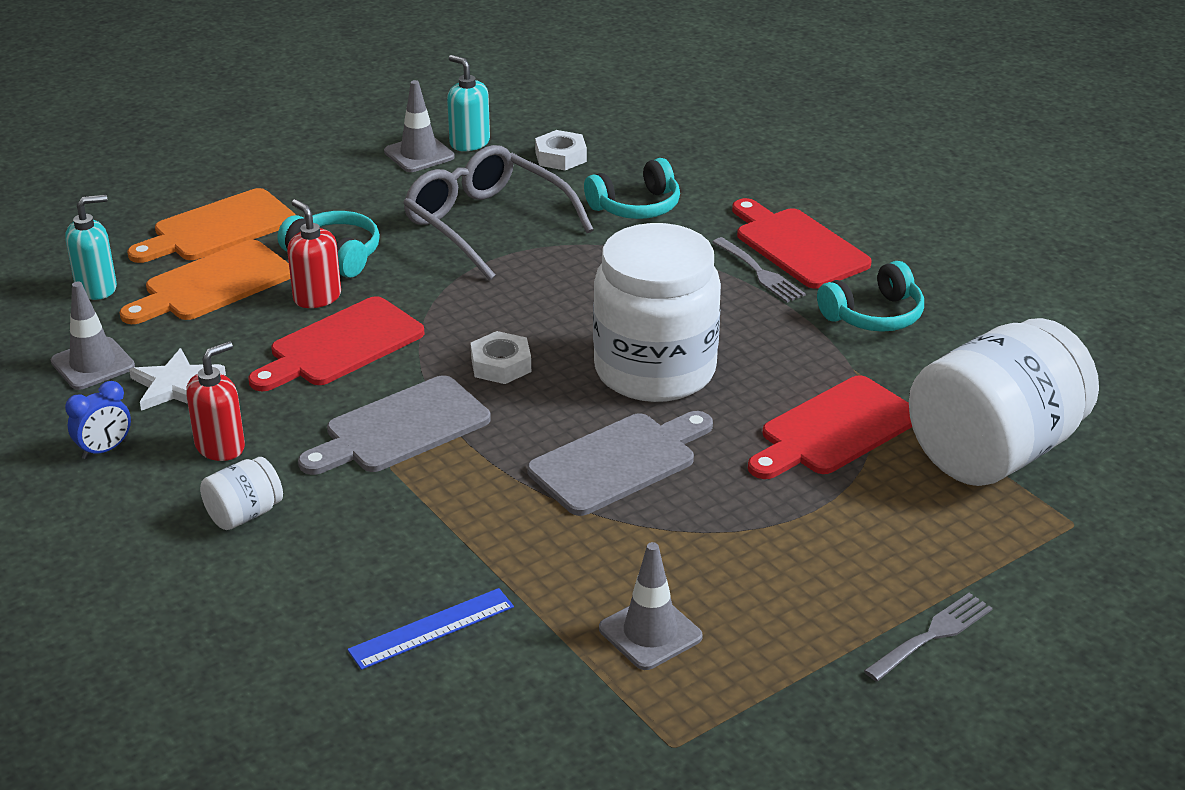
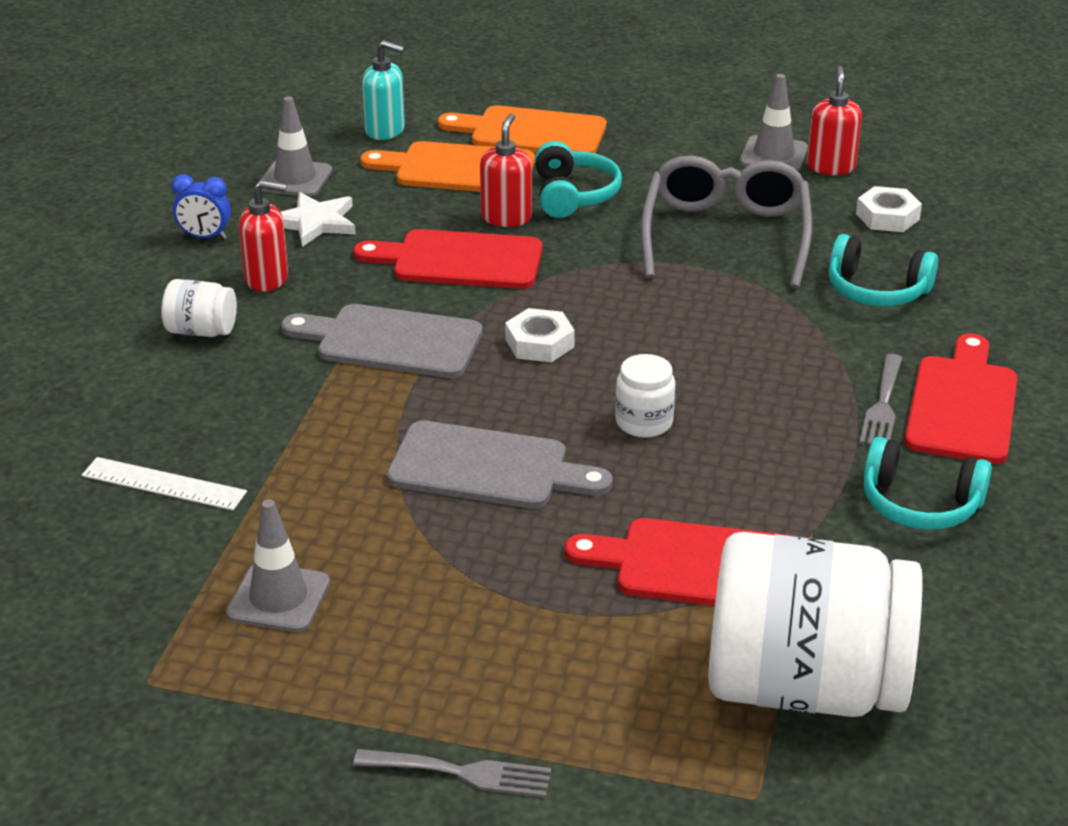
camera: 50 degrees right, 0 degrees up
blue ruler [347,588,514,670] -> white ruler [82,457,247,510]
turquoise soap dispenser [447,55,490,151] -> red soap dispenser [807,66,862,175]
white jar [593,223,721,402] -> white jar [615,354,675,438], size x0.42

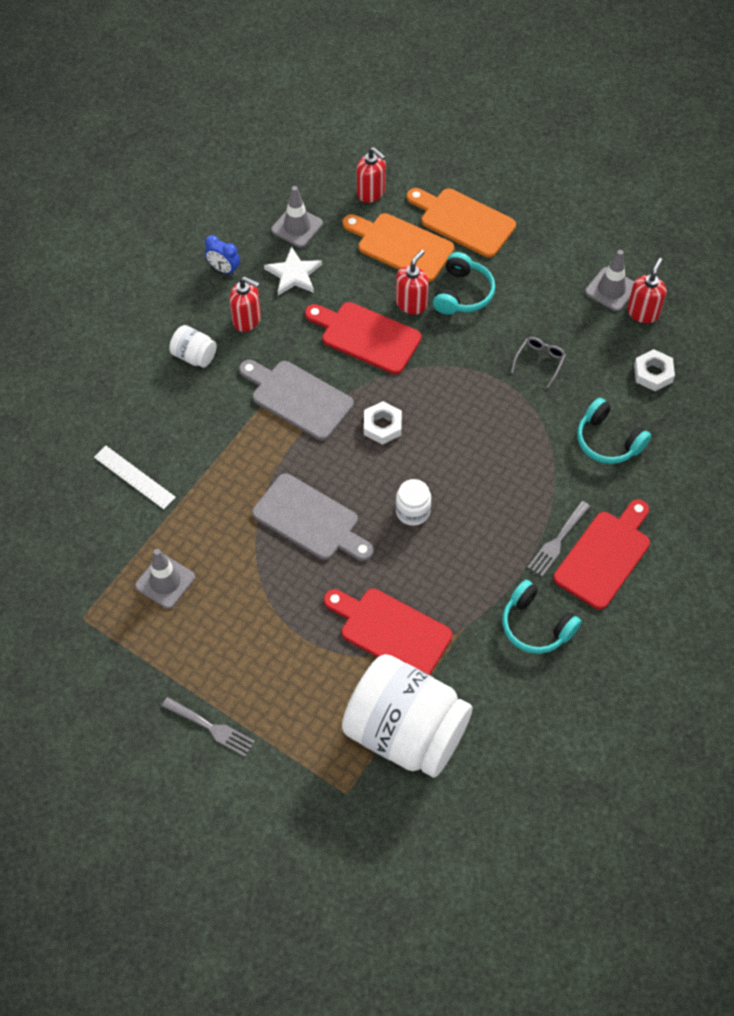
camera: 20 degrees right, 25 degrees up
turquoise soap dispenser [362,40,405,140] -> red soap dispenser [357,147,386,203]
grey glasses [641,155,812,288] -> grey glasses [511,337,566,388], size x0.42

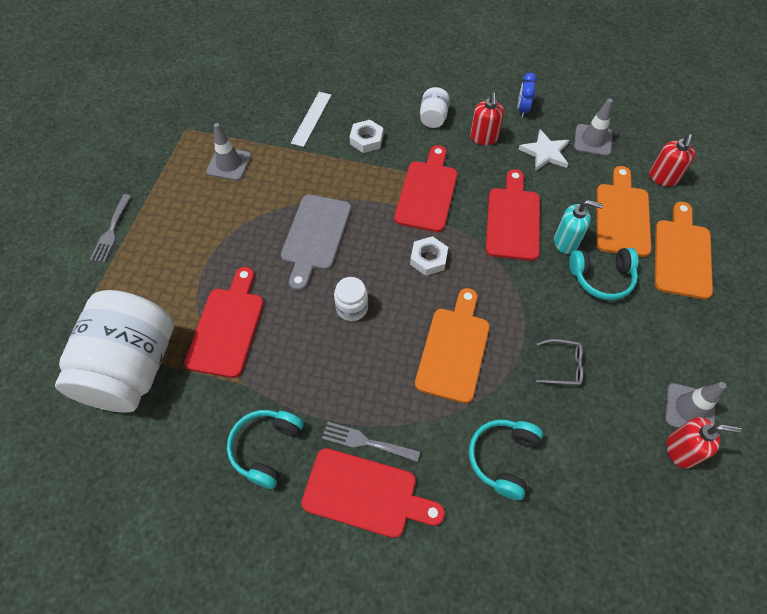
camera: 70 degrees right, 0 degrees up
grey cutting board [239,360,354,441] -> red cutting board [394,145,457,232]
red soap dispenser [396,250,429,315] -> turquoise soap dispenser [554,200,603,254]
white nut [634,349,675,391] -> white nut moved to [349,120,383,153]
none -> orange cutting board [415,288,490,403]

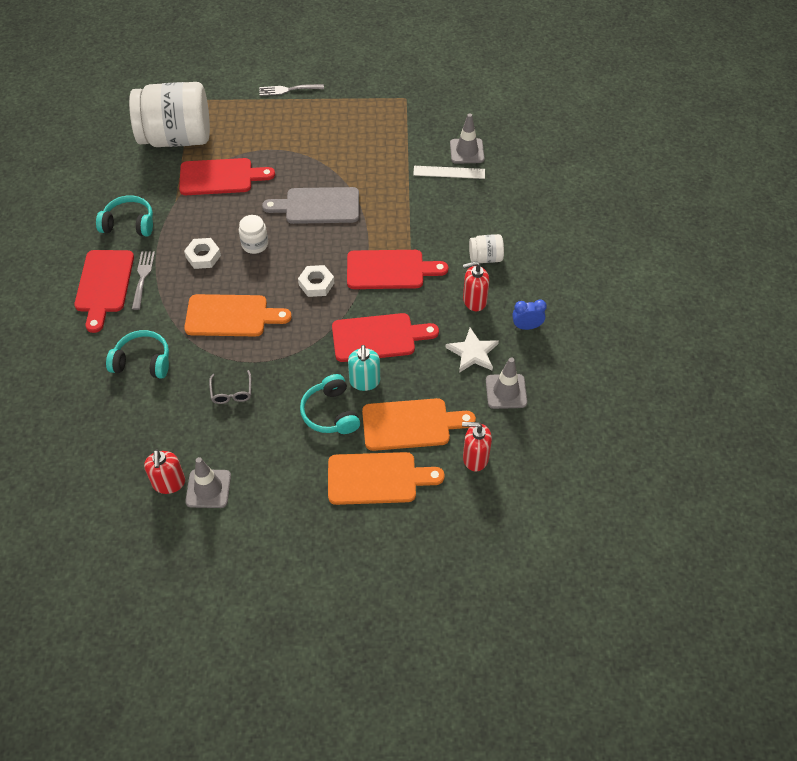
camera: 75 degrees right, 5 degrees down
grey traffic cone [206,123,251,181] -> grey traffic cone moved to [450,113,484,164]
white nut [349,120,383,153] -> white nut moved to [184,238,221,269]

